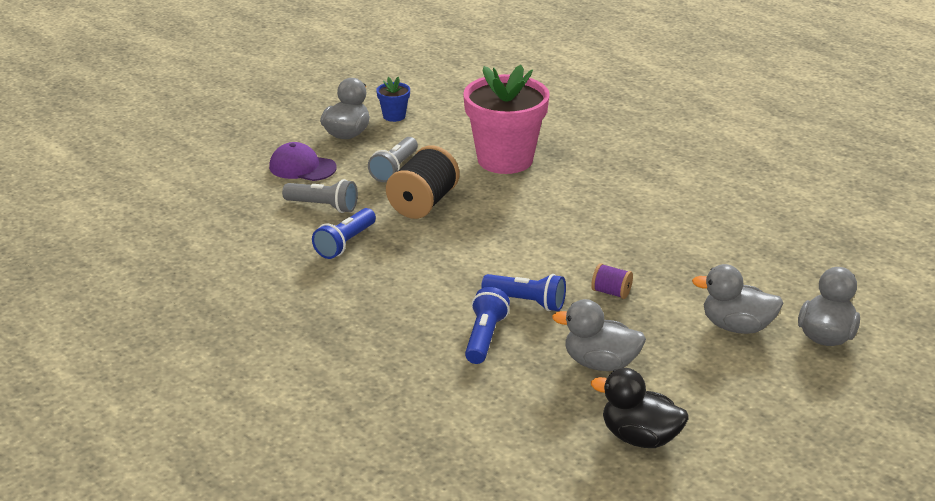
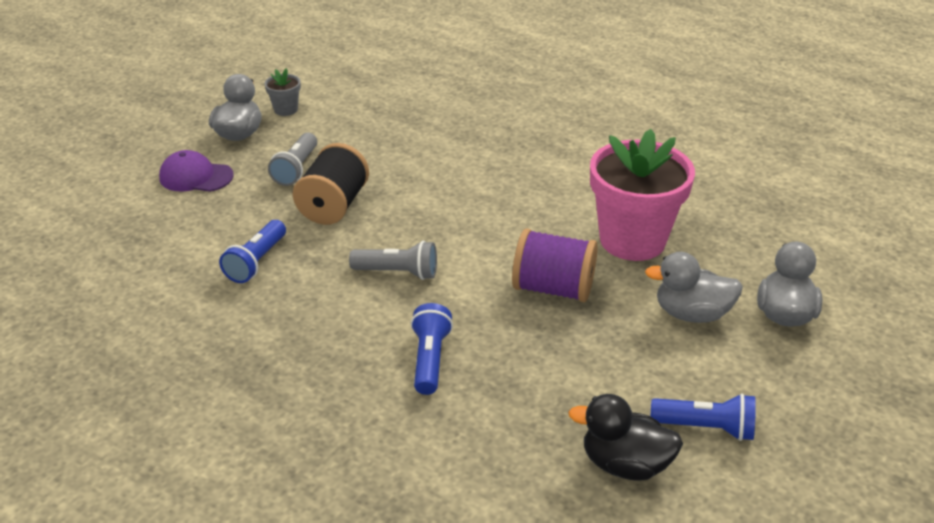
camera: 10 degrees left, 5 degrees up
grey flashlight [282,179,358,213] -> grey flashlight moved to [349,241,437,280]
blue flower pot [376,77,410,122] -> grey flower pot [264,68,301,116]
pink flower pot [463,65,550,174] -> pink flower pot moved to [590,129,695,261]
blue flashlight [481,274,566,311] -> blue flashlight moved to [651,394,756,441]
grey duck [552,299,646,371] -> none
purple spool [591,263,633,299] -> purple spool [512,229,598,302], size x2.01

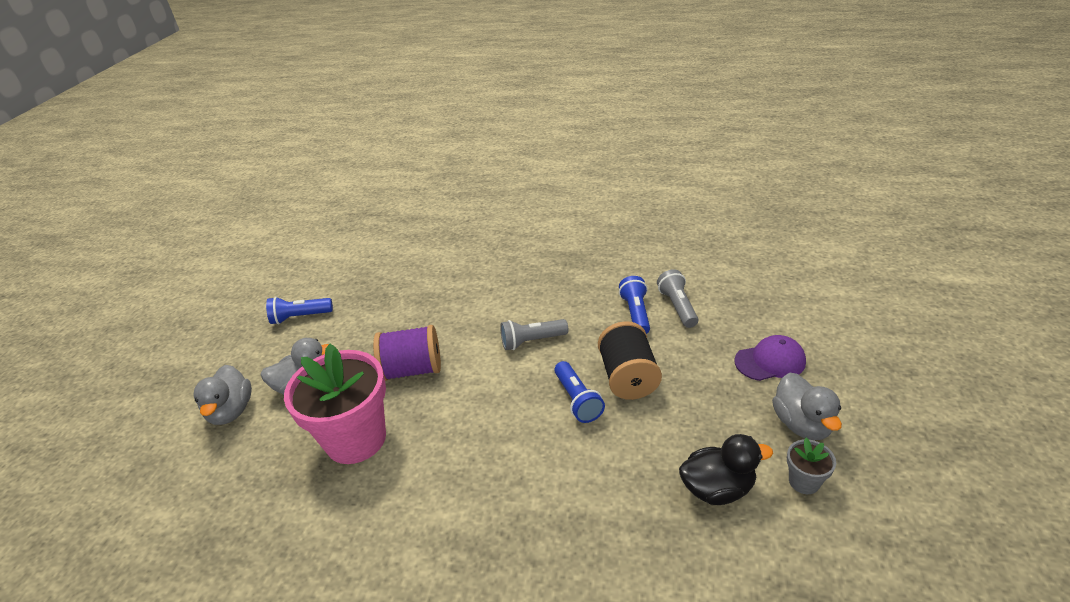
camera: 160 degrees right, 0 degrees up
grey flashlight [268,133,317,186] -> grey flashlight moved to [657,269,698,328]
blue flashlight [411,303,453,395] -> blue flashlight moved to [554,361,605,423]
black duck [568,394,683,481] -> black duck moved to [679,434,773,505]

